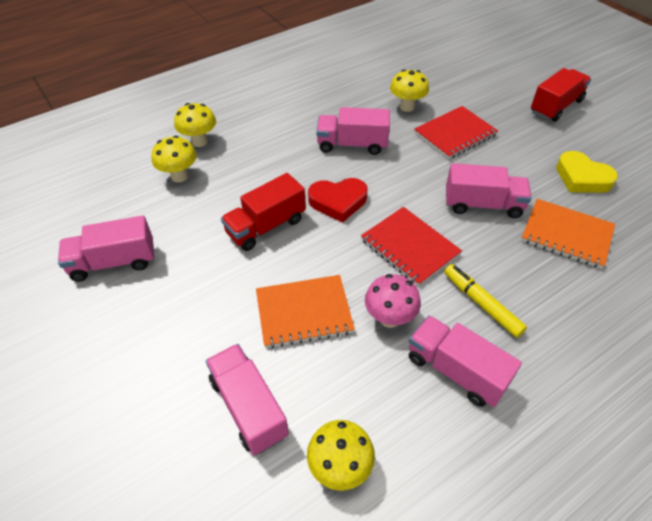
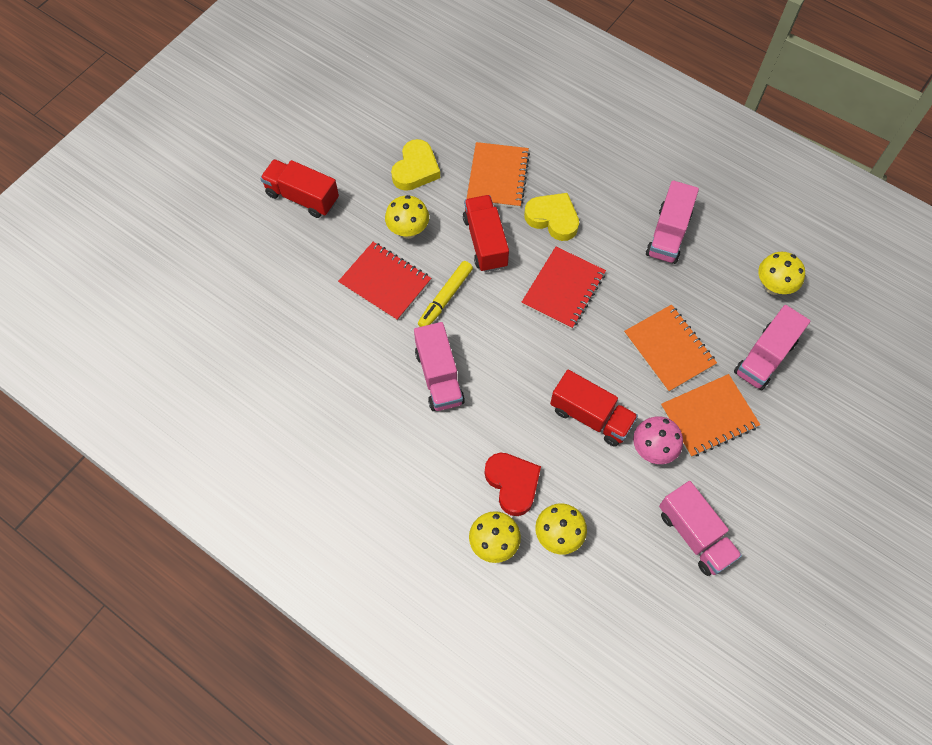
camera: 110 degrees left, 15 degrees up
red heart [308,178,368,223] -> red heart moved to [485,453,541,516]
pink mushroom [365,274,421,328] -> pink mushroom moved to [633,416,683,464]
yellow mushroom [390,70,429,112] -> yellow mushroom moved to [385,195,429,239]
yellow marker [444,264,527,338] -> yellow marker moved to [418,261,473,327]
pink truck [446,163,532,218] -> red truck [463,195,509,272]
none -> yellow heart [524,193,579,241]
none -> orange notebook [661,374,760,457]

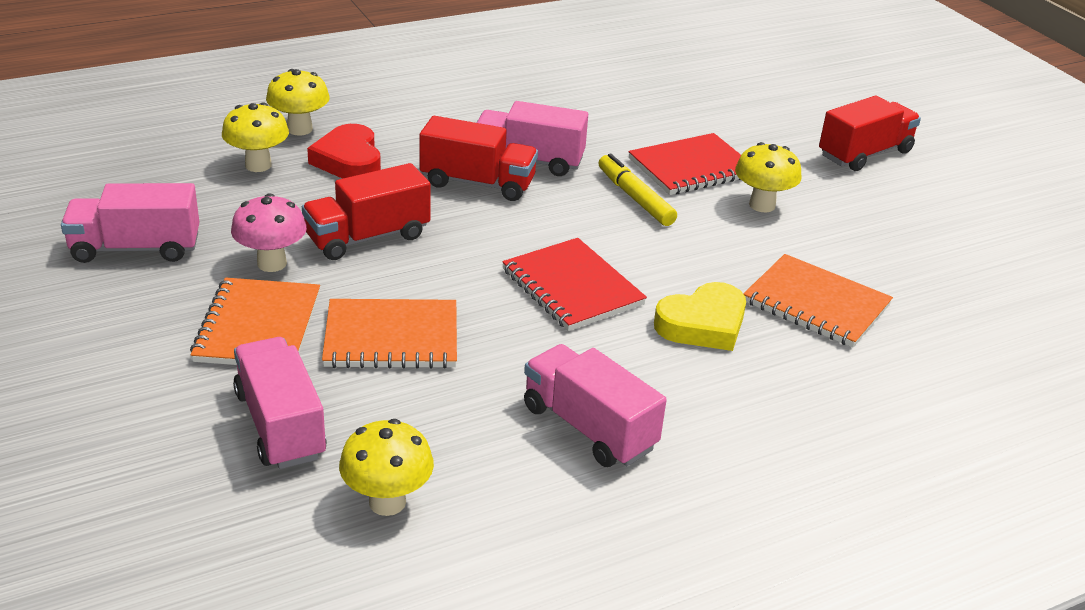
camera: 115 degrees right, 30 degrees down
yellow heart [391,139,440,191] -> none
red truck [463,195,509,272] -> red truck moved to [419,116,538,201]
red heart [485,453,541,516] -> red heart turned 75 degrees clockwise [307,124,381,179]

